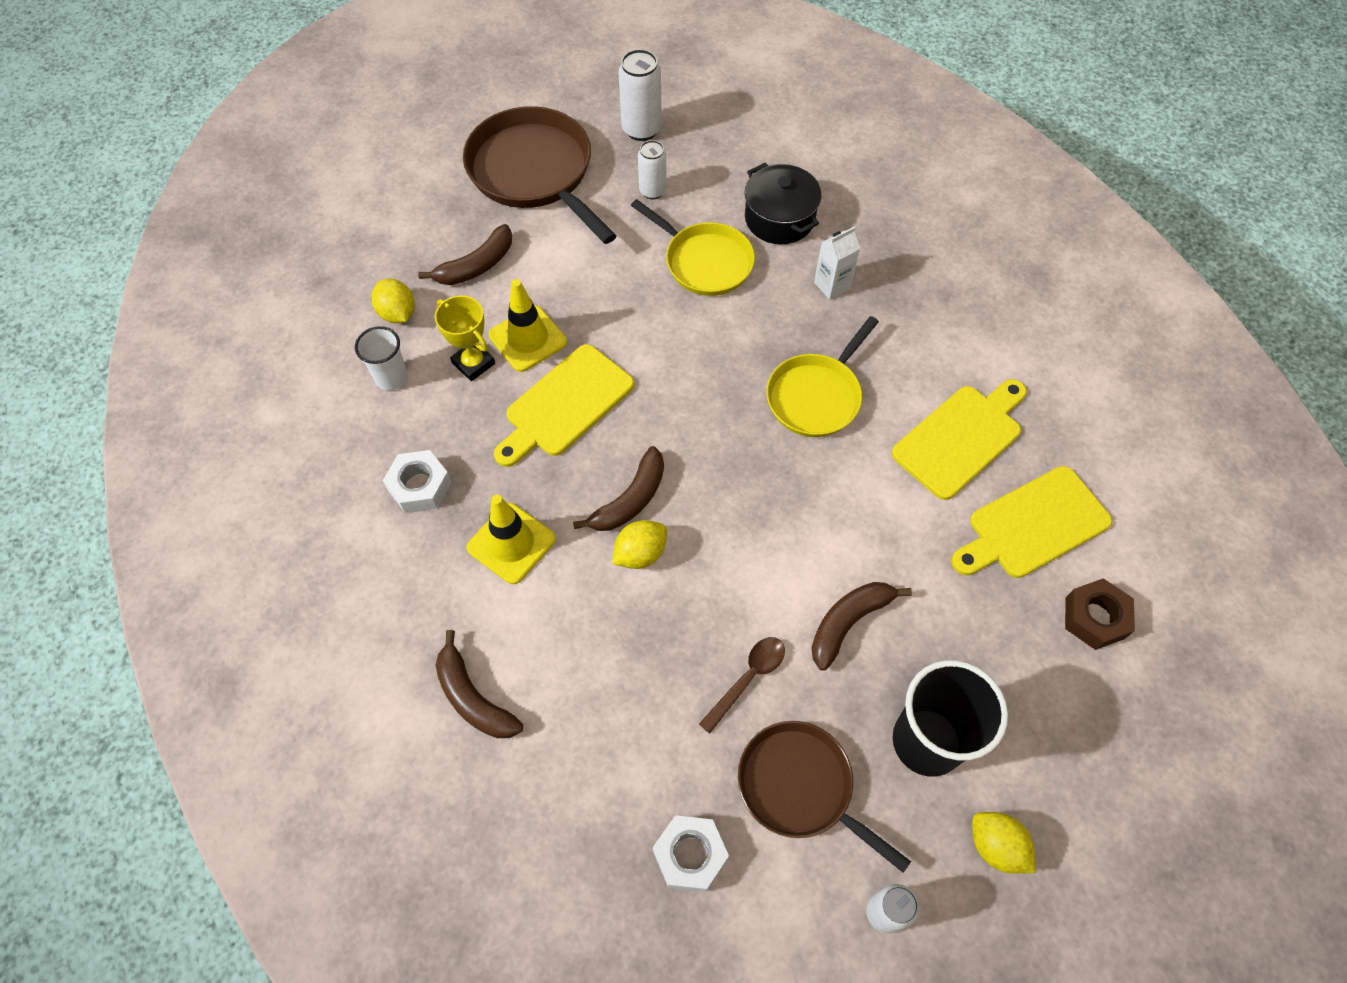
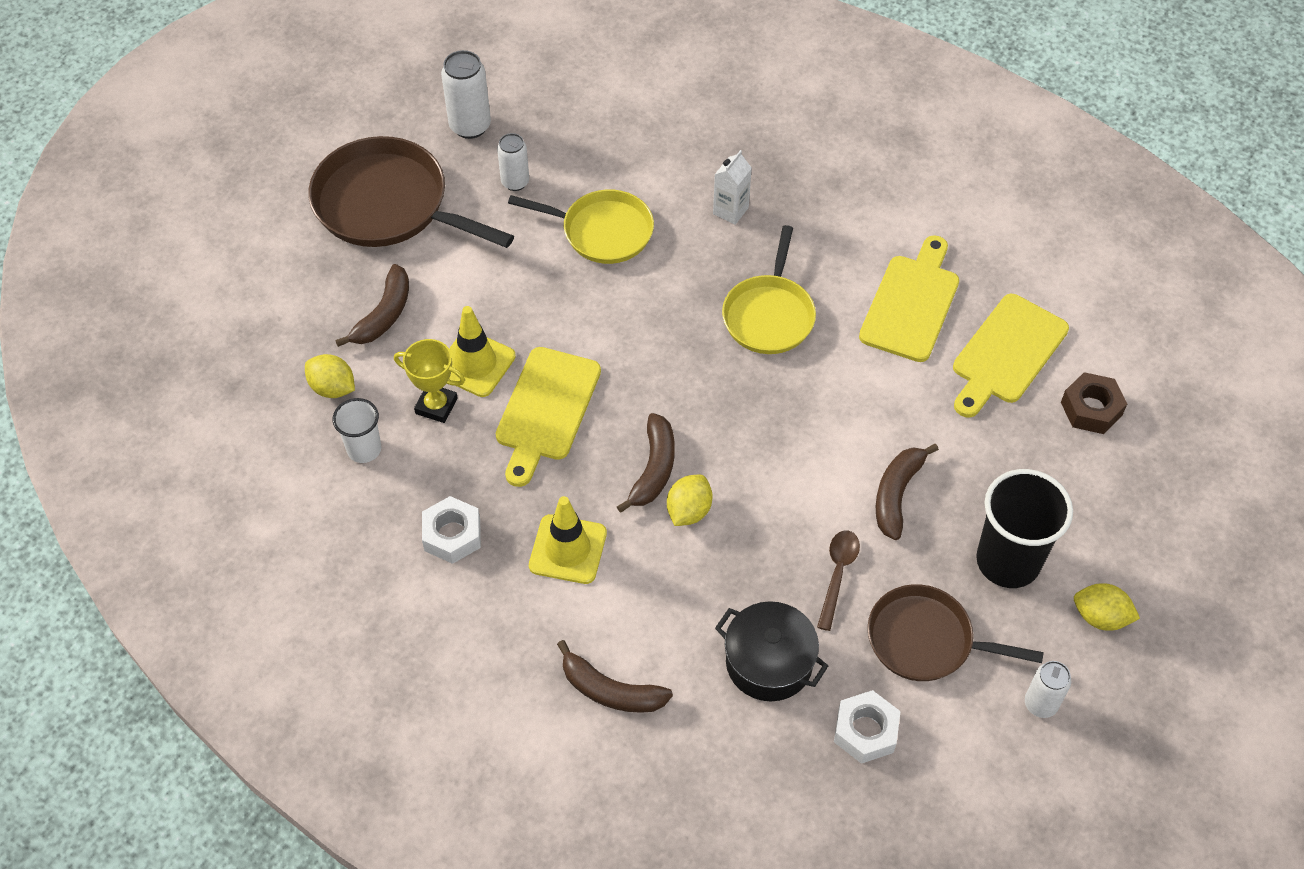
camera: 25 degrees left, 5 degrees down
black pot [745,163,822,244] -> black pot moved to [715,601,828,701]

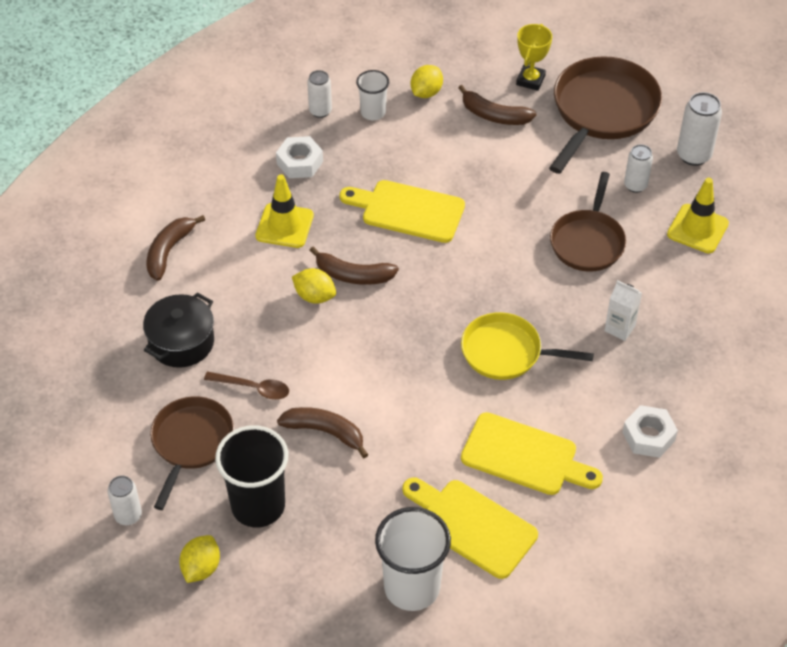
camera: 90 degrees right, 5 degrees down
yellow trophy [394,339,465,423] -> yellow trophy moved to [516,24,552,91]
yellow traffic cone [449,306,516,397] -> yellow traffic cone moved to [667,178,729,253]
yellow pan [508,190,654,264] -> brown pan [550,172,627,271]
white nut [834,690,901,764] -> white nut moved to [622,405,678,458]
brown nut [1061,372,1127,434] -> white cup [375,507,451,611]
none -> white can [307,70,332,118]

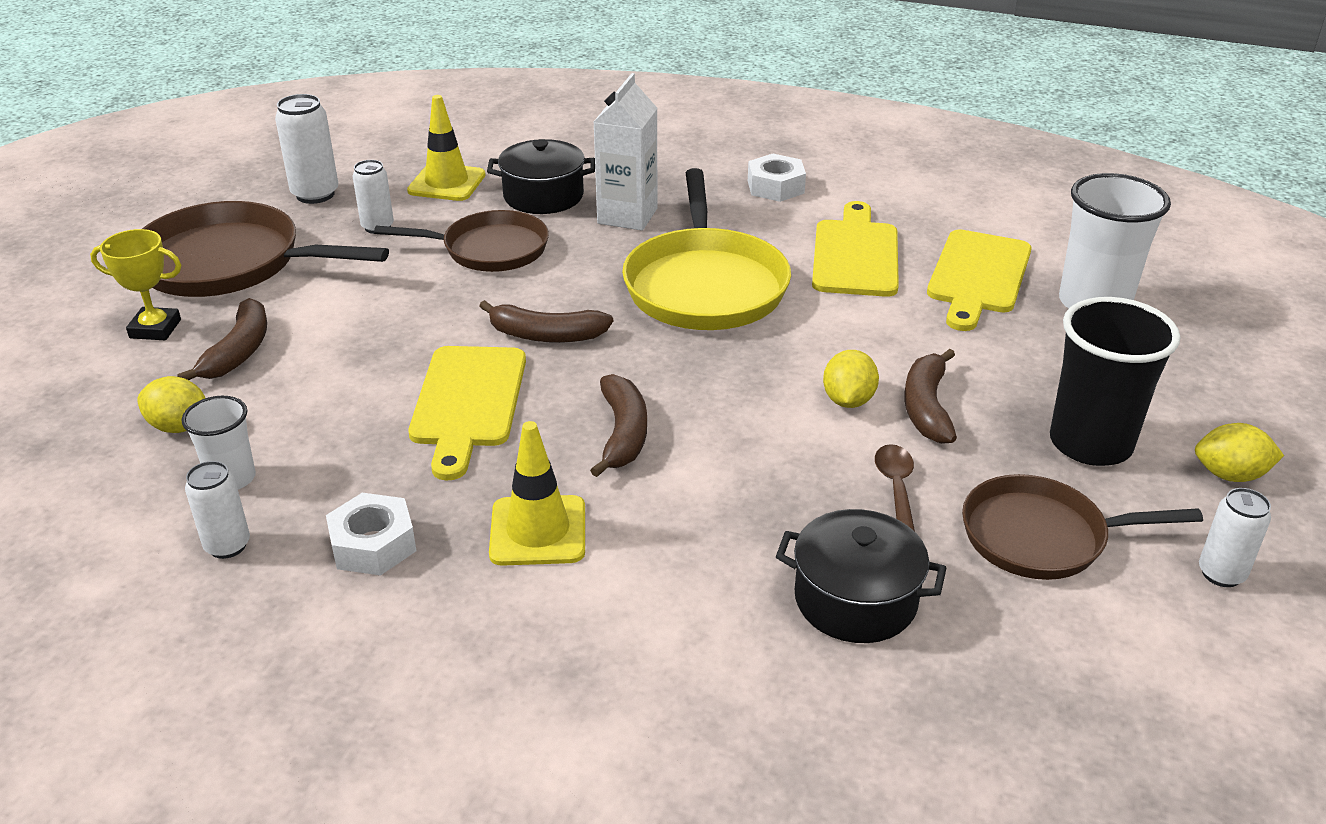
camera: 105 degrees left, 15 degrees down
brown banana [146,215,205,281] -> brown banana moved to [479,300,613,343]
yellow lemon [292,268,336,304] -> yellow lemon moved to [823,350,879,408]
yellow pan [461,312,594,380] -> yellow pan [622,168,791,330], size x1.52
white carton [604,280,642,341] -> white carton [594,73,657,231], size x1.62
none -> black pot [487,139,595,214]

